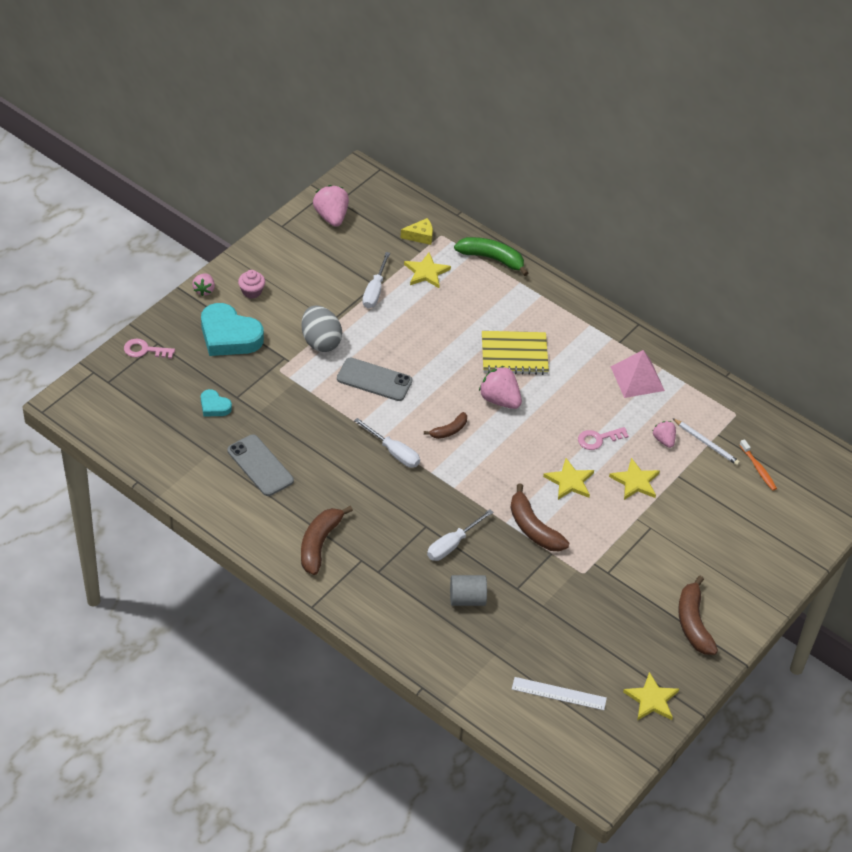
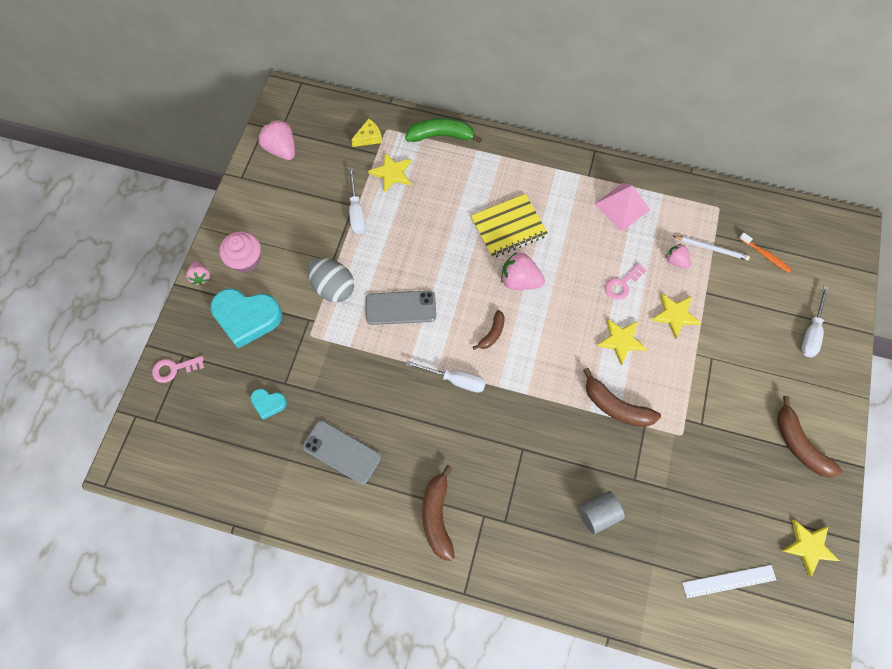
camera: 20 degrees left, 20 degrees up
pink cupcake [238,270,265,299] -> pink cupcake [219,231,261,272], size x1.51
white screwdriver [427,509,494,561] -> white screwdriver moved to [802,286,829,358]

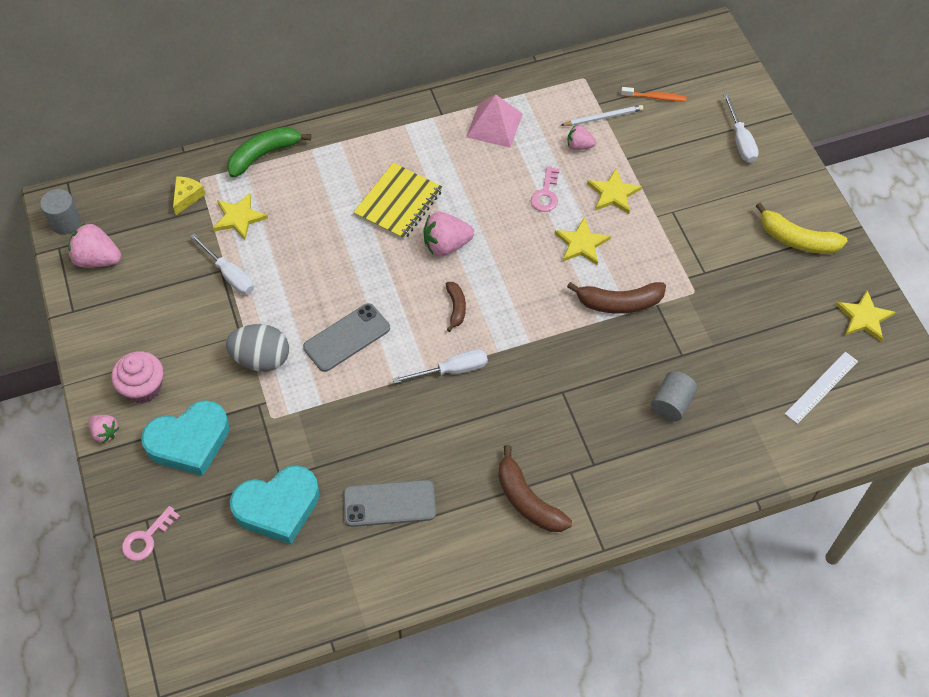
camera: 35 degrees left, 10 degrees down
turquoise heart [251,389,287,420] -> turquoise heart [230,465,319,545], size x2.04
brown banana [777,396,842,478] -> yellow banana [756,202,847,254]
none -> grey cylinder [40,189,81,235]

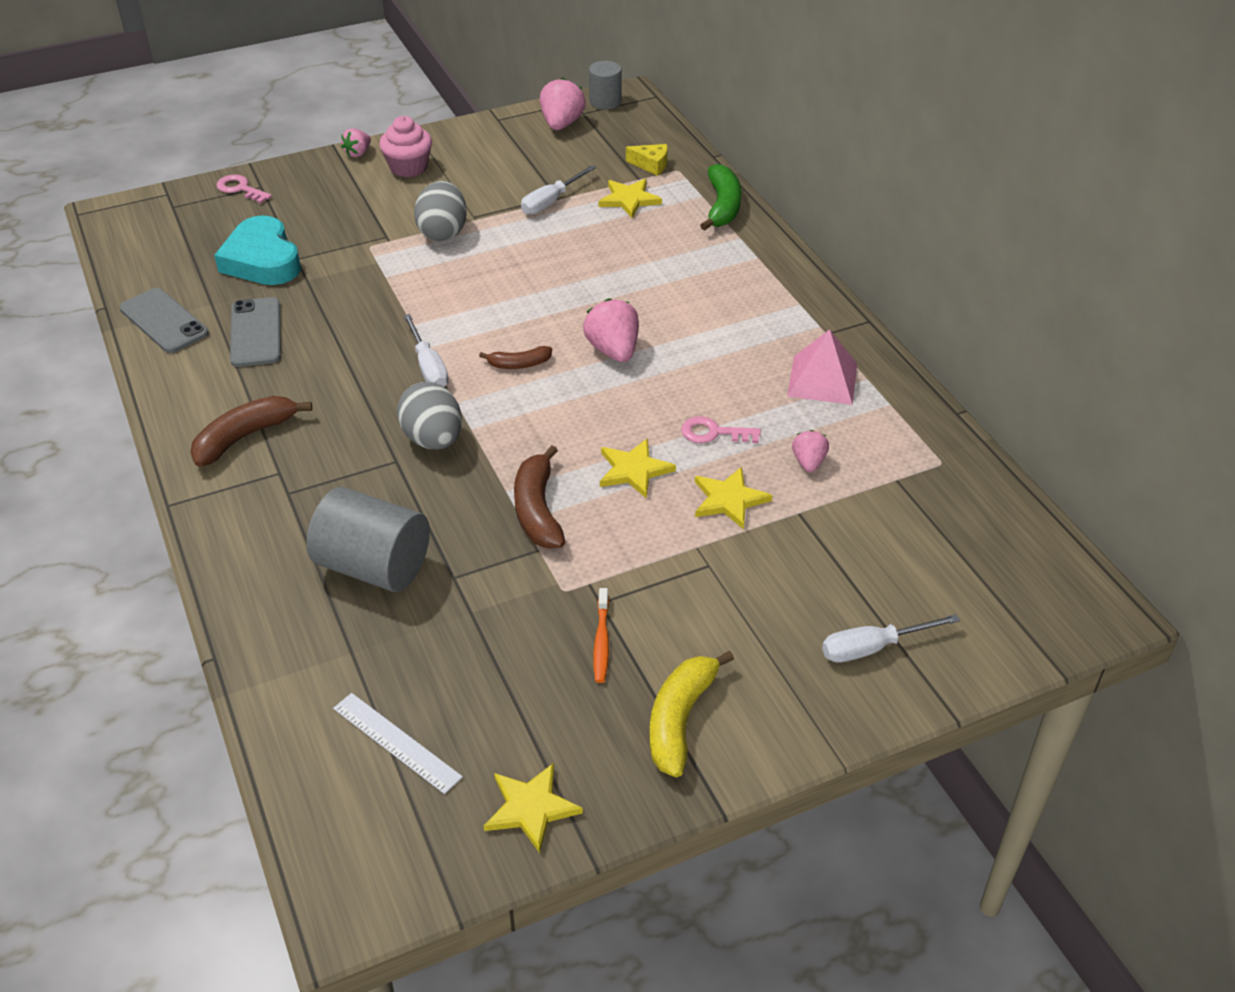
camera: 85 degrees right, 15 degrees down
turquoise heart [141,400,230,476] -> none
green banana [227,127,311,177] -> green banana turned 45 degrees clockwise [700,164,742,231]
grey phone [303,303,390,372] -> grey phone moved to [119,288,209,353]
yellow notebook [353,163,442,240] -> none
white pencil [560,105,643,126] -> none
orange toothbrush [621,87,686,101] -> orange toothbrush moved to [593,588,609,683]
grey cylinder [651,371,697,421] -> grey cylinder [306,487,430,592], size x1.72
none -> grey egg [397,382,462,450]

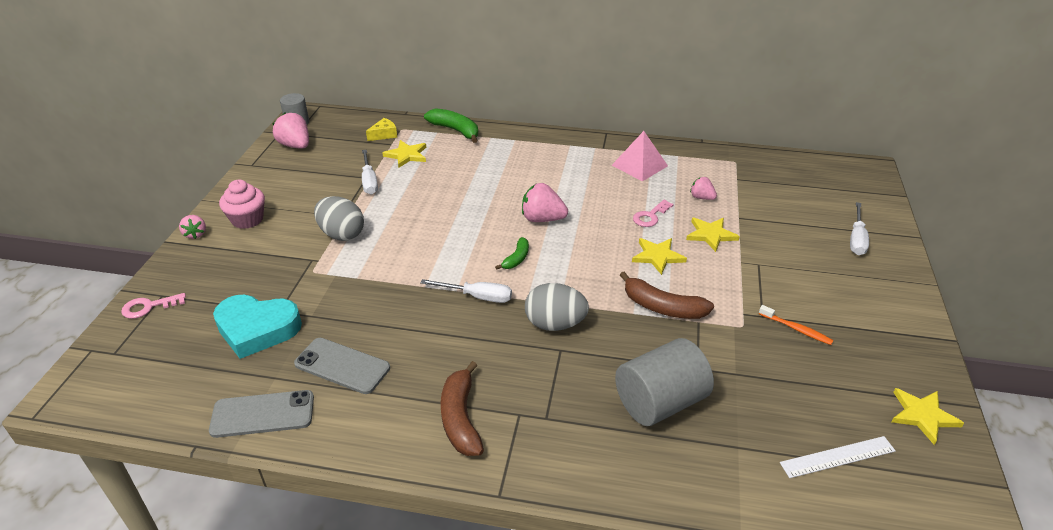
camera: 55 degrees left, 5 degrees down
brown banana [479,346,552,369] -> green banana [495,237,529,270]
yellow banana [650,651,734,777] -> none

